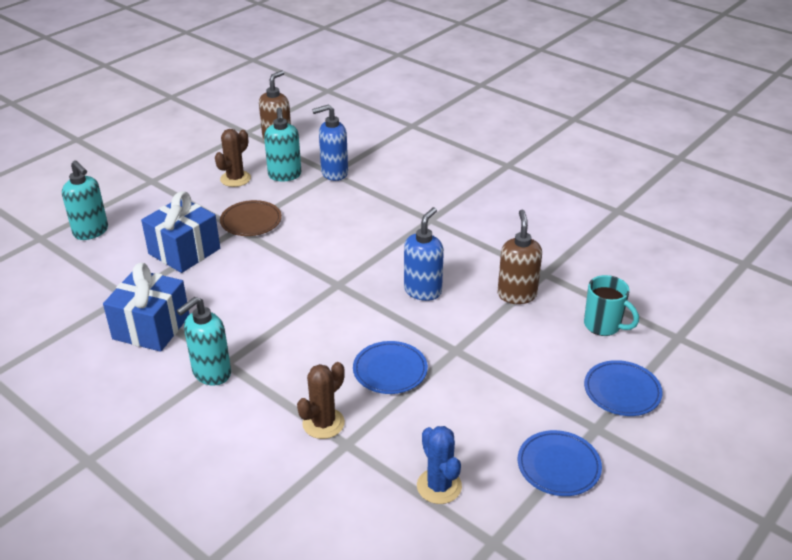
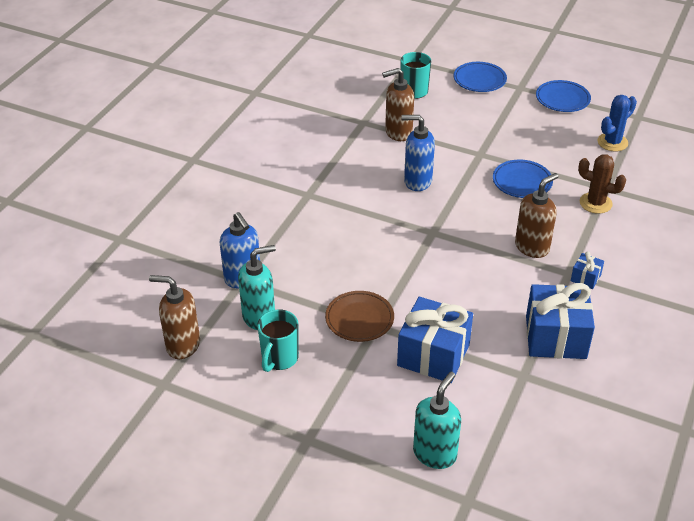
camera: 105 degrees left, 5 degrees up
turquoise soap dispenser [177,297,231,386] -> blue gift [571,251,604,289]
brown cactus [215,129,251,187] -> turquoise mug [257,309,299,372]
none -> brown soap dispenser [515,173,558,258]

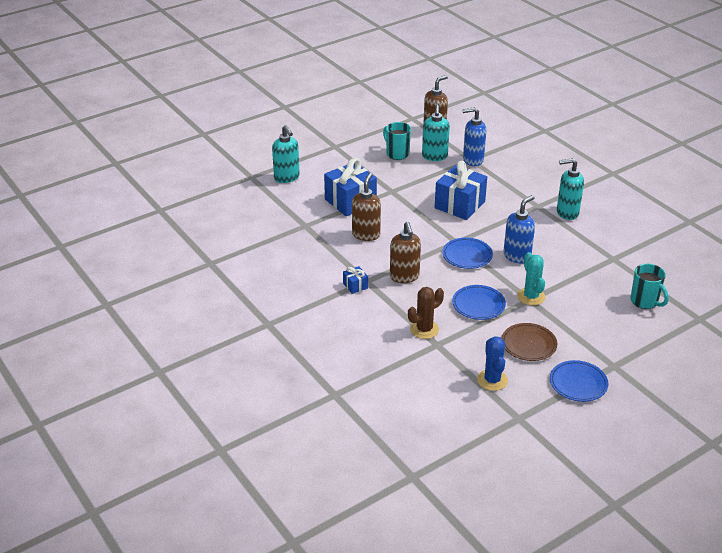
camera: 120 degrees right, 5 degrees down
brown plate [325,291,394,342] -> brown plate moved to [501,323,557,361]
brown soap dispenser [382,68,414,141] -> brown soap dispenser moved to [352,173,381,241]
blue plate [454,62,507,92] -> blue plate moved to [442,238,493,269]
blue gift [526,283,595,359] -> blue gift moved to [435,161,487,220]
none -> turquoise cactus [517,252,545,306]
none -> turquoise soap dispenser [557,158,584,220]

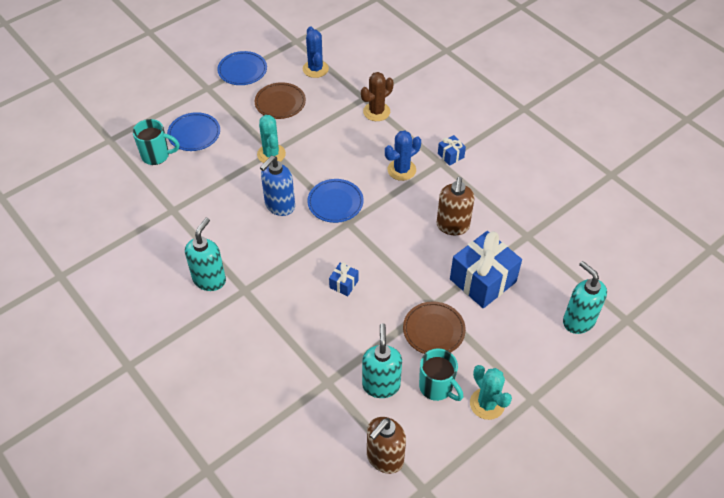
camera: 175 degrees right, 15 degrees up
brown soap dispenser [390,222,421,283] -> blue cactus [385,130,421,181]
blue gift [435,161,487,220] -> blue gift [329,262,359,296], size x0.45
blue plate [452,285,506,320] -> blue plate moved to [167,112,220,151]
blue soap dispenser [462,107,486,166] -> none
turquoise soap dispenser [557,158,584,220] -> turquoise soap dispenser turned 60 degrees counterclockwise [185,218,226,291]
turquoise mug [631,264,669,309] -> turquoise mug turned 135 degrees clockwise [132,119,180,165]
none -> brown plate [403,301,466,354]
none -> turquoise cactus [470,365,512,420]

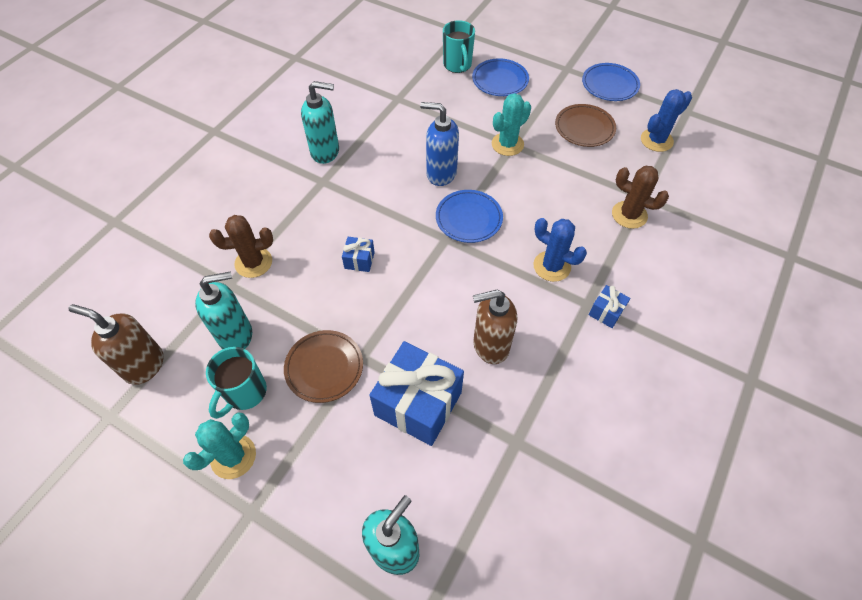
camera: 70 degrees right, 5 degrees up
none -> brown cactus [209,215,273,278]

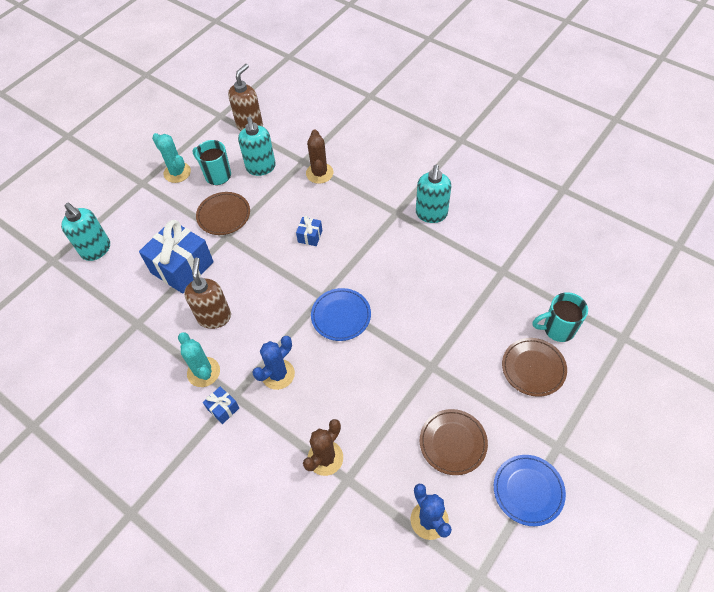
camera: 100 degrees right, 0 degrees up
blue soap dispenser [420,102,459,186] -> none
blue plate [472,58,529,96] -> brown plate [502,338,567,397]
turquoise cactus [492,93,531,156] -> turquoise cactus moved to [178,332,220,387]

